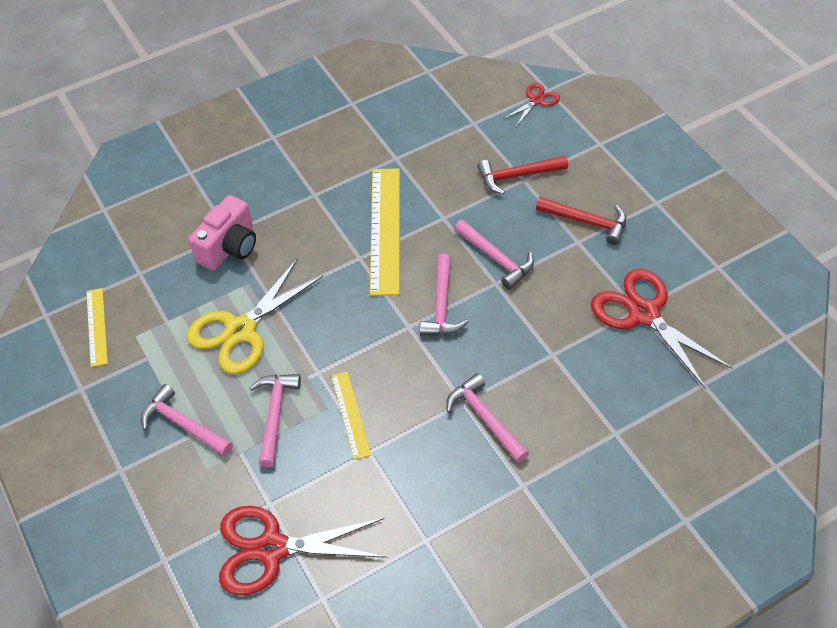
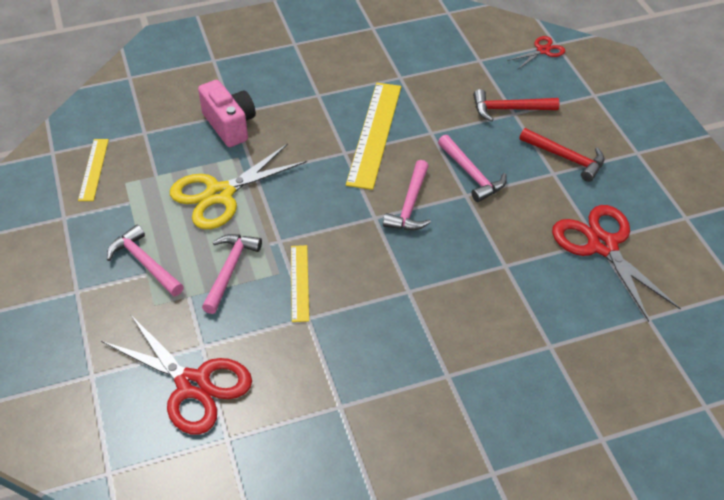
camera: 10 degrees right, 5 degrees down
pink camera [189,195,256,270] -> pink camera turned 75 degrees counterclockwise [198,80,256,147]
red scissors [219,506,387,595] -> red scissors turned 150 degrees counterclockwise [101,314,252,435]
pink hammer [446,373,529,463] -> none

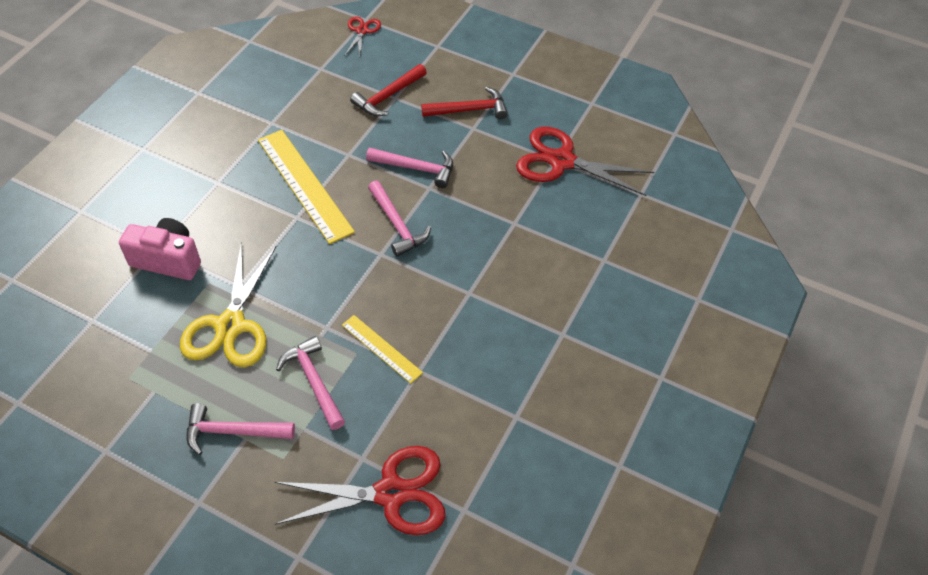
camera: 45 degrees left, 5 degrees up
yellow ruler [78,139,109,201] -> none

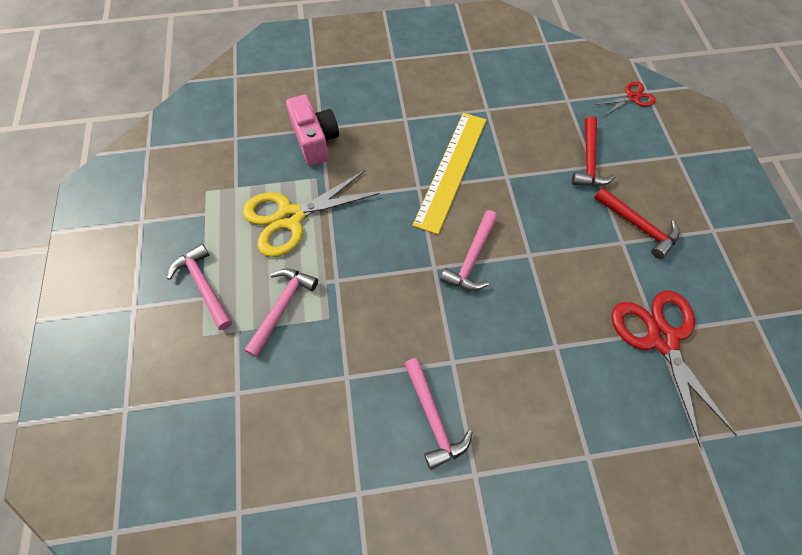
camera: 55 degrees right, 10 degrees up
red scissors [275,446,445,535] -> none
yellow ruler [342,315,423,384] -> none
red hammer [350,64,427,116] -> red hammer turned 90 degrees counterclockwise [572,116,616,186]
pink hammer [366,148,453,188] -> pink hammer moved to [404,358,472,470]

